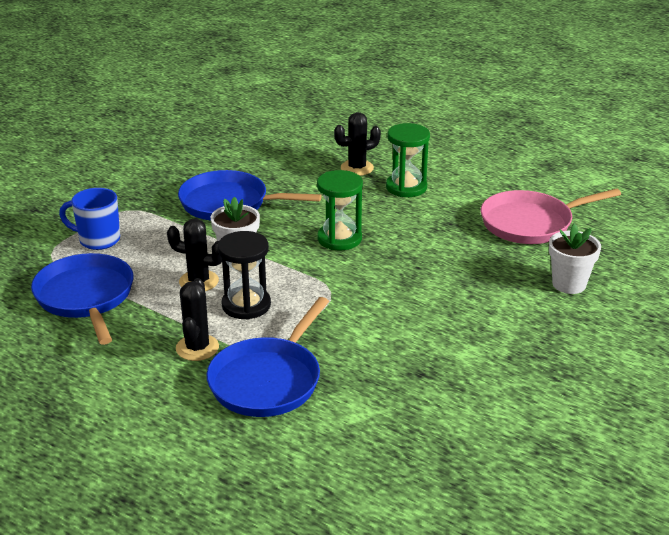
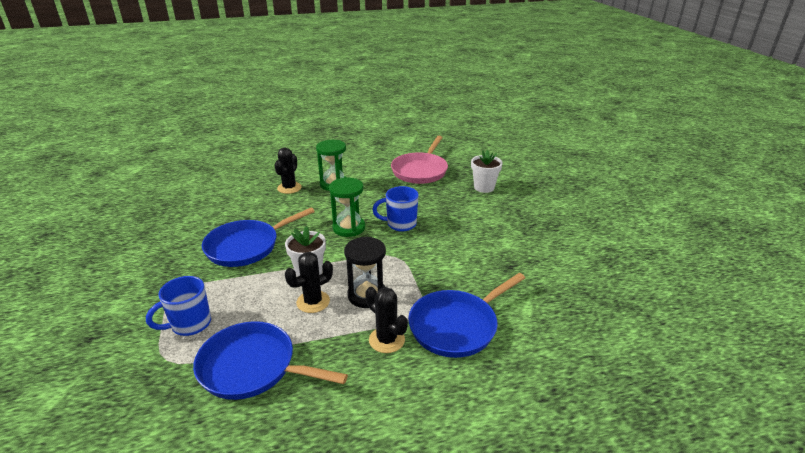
camera: 50 degrees left, 0 degrees up
blue pan [206,297,329,417] -> blue pan turned 75 degrees clockwise [408,273,525,358]
none -> blue mug [372,186,419,232]

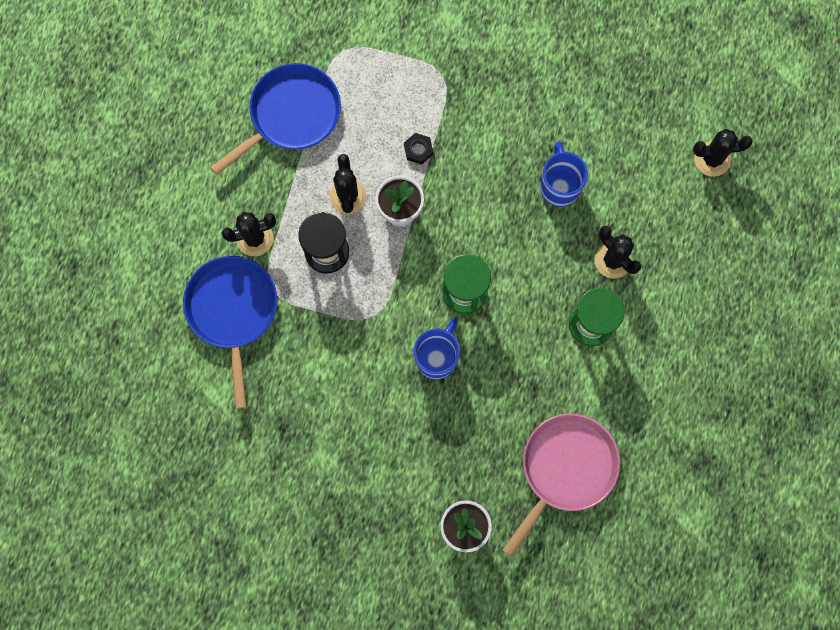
camera: 120 degrees right, 45 degrees up
blue mug [146,276,211,336] -> blue mug moved to [540,141,588,207]
blue pan [202,207,315,267] -> none
pink pan [391,136,448,184] -> pink pan turned 75 degrees clockwise [503,414,620,557]
none -> black nut [404,133,433,165]
none -> black cactus [693,129,753,177]

